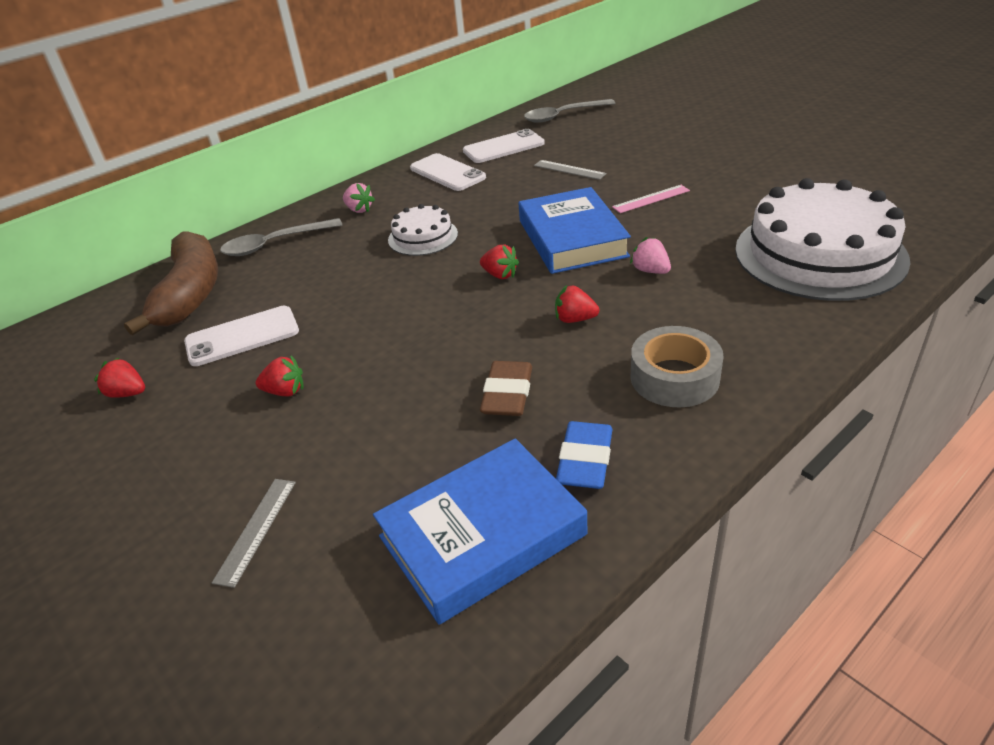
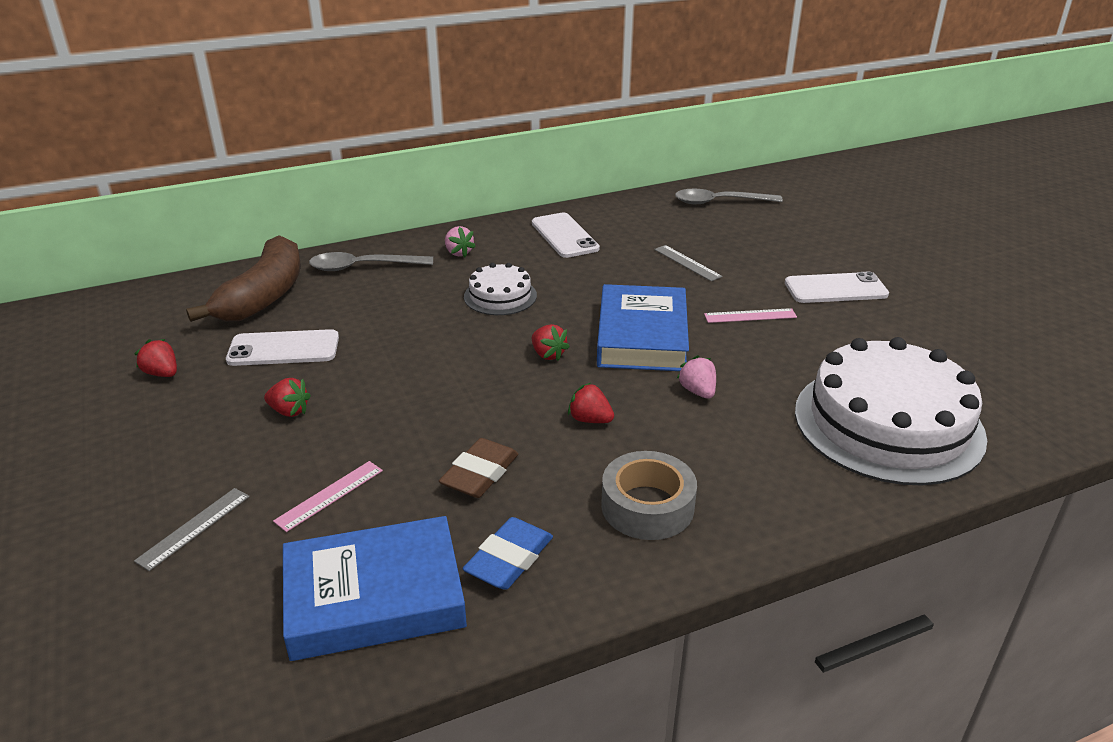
camera: 15 degrees right, 5 degrees down
white phone [463,129,545,163] -> white phone moved to [785,272,889,303]
none -> pink ruler [273,461,383,532]

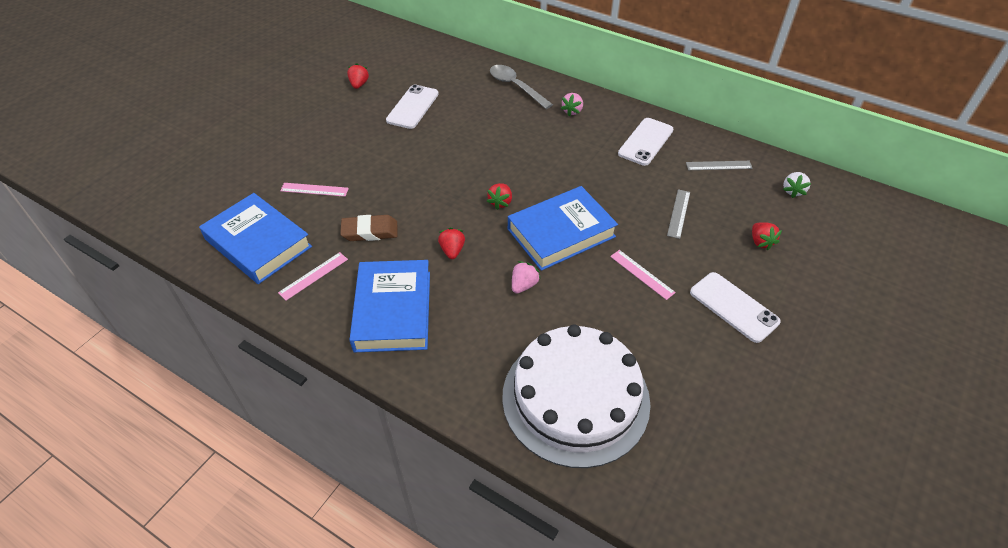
camera: 55 degrees right, 15 degrees up
grey ruler [134,488,250,571] -> grey ruler moved to [686,161,753,170]
brown banana [186,235,301,322] -> none
white phone [226,329,339,366] -> white phone turned 60 degrees clockwise [386,85,439,129]
red strawberry [264,378,311,417] -> red strawberry moved to [752,222,782,250]
blue eraser [463,517,553,590] -> pink ruler [278,252,348,301]
white cake [464,263,537,315] -> none
grey tape [601,451,697,540] -> blue book [349,260,430,353]
grey spoon [675,189,783,204] -> white strawberry [783,172,811,198]

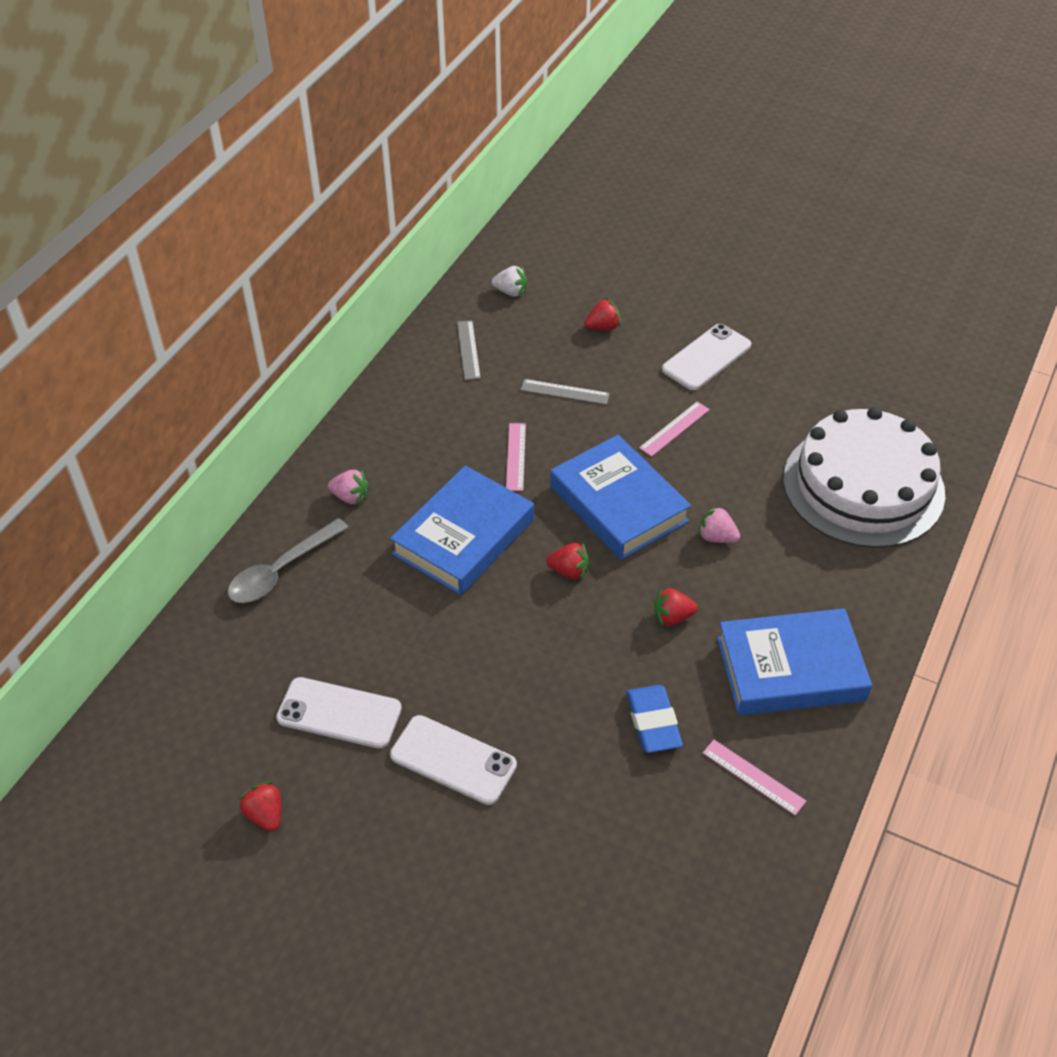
camera: 95 degrees left, 0 degrees up
blue book [199,193,312,284] -> blue book moved to [390,466,534,595]
pink ruler [280,183,349,197] -> pink ruler moved to [506,423,526,491]
brown eraser [340,215,398,241] -> blue eraser [626,685,683,753]
red strawberry [347,63,369,89] -> red strawberry turned 60 degrees clockwise [238,781,281,832]
white phone [618,118,673,166] -> white phone moved to [390,715,517,805]

